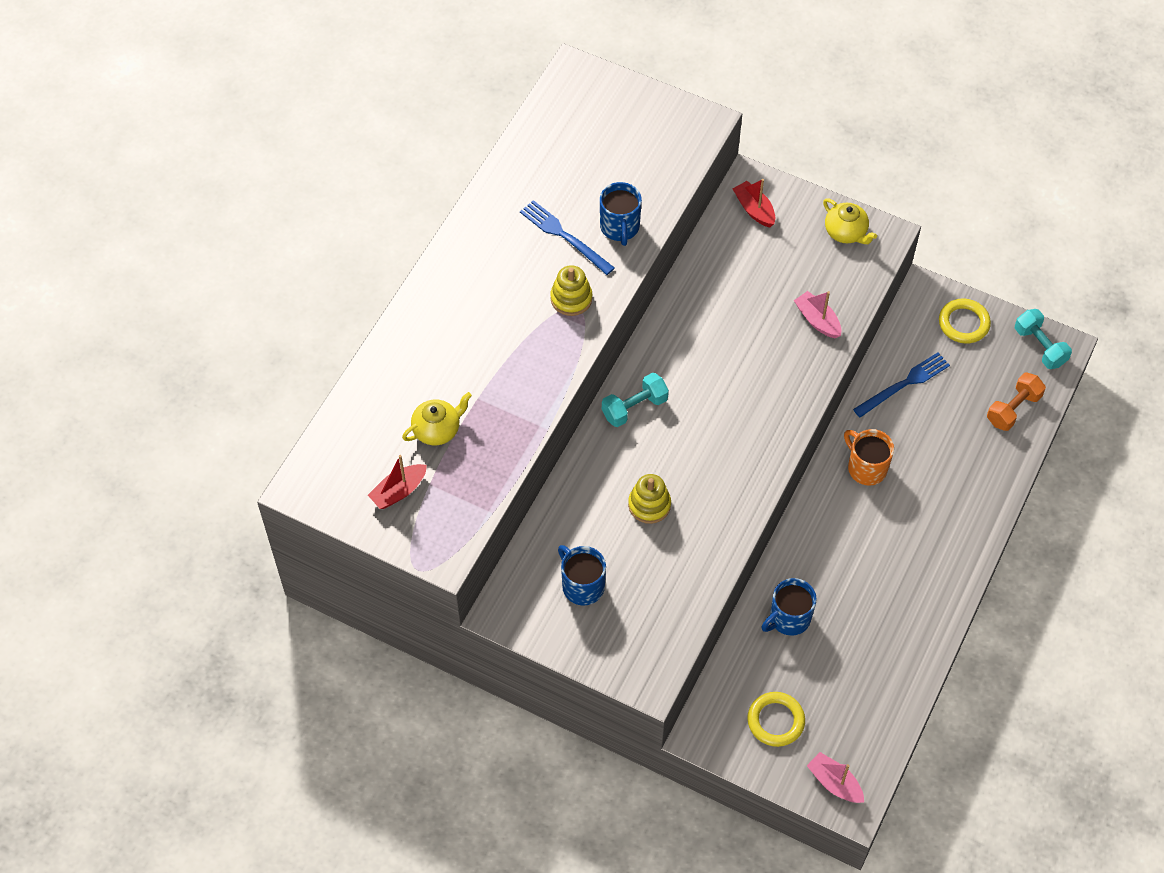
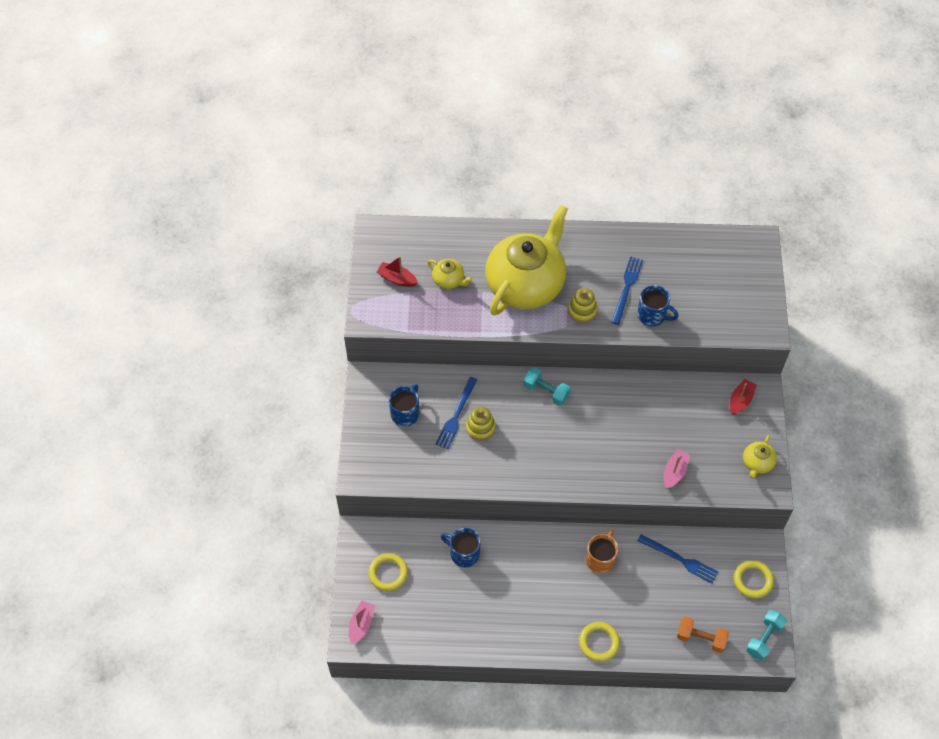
camera: 65 degrees right, 0 degrees up
blue mug [600,182,642,246] -> blue mug turned 120 degrees counterclockwise [637,285,679,326]
none -> blue fork [435,377,477,449]
none -> yellow teapot [485,205,568,316]
none -> yellow ring [579,622,620,662]

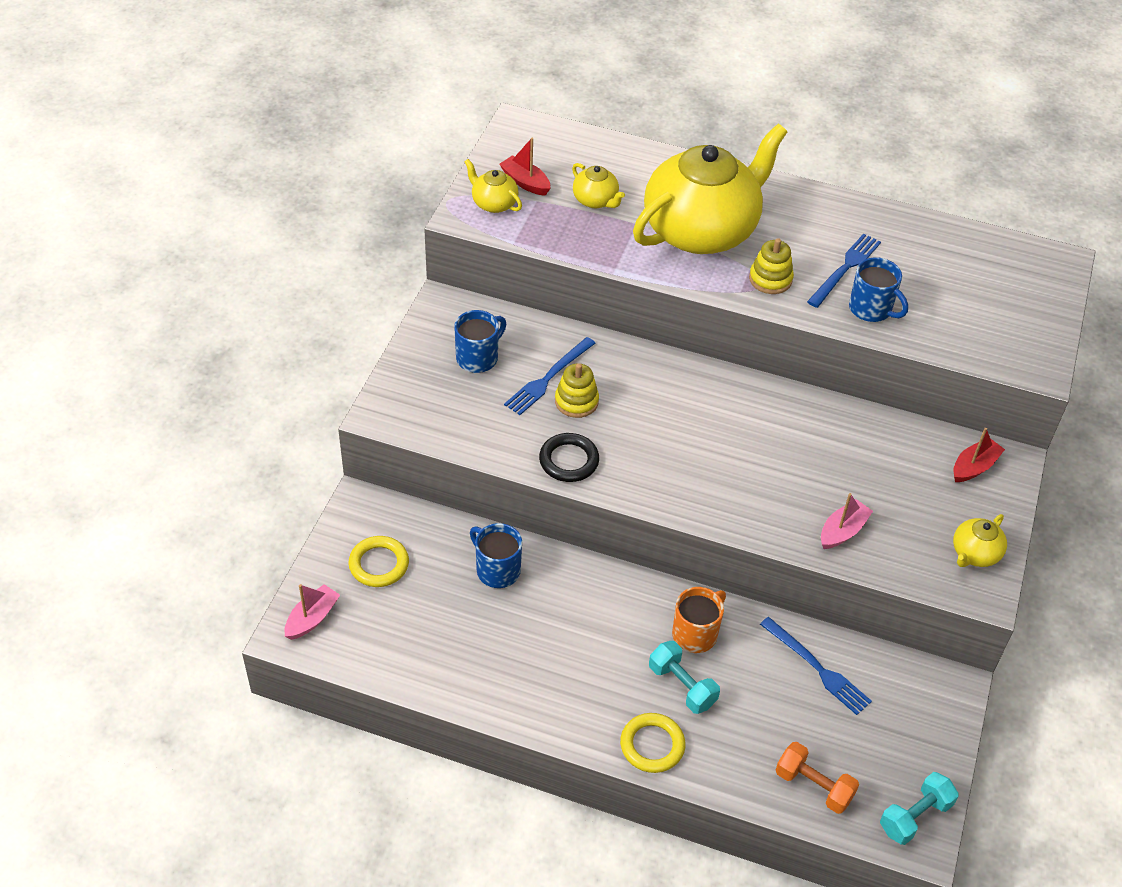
camera: 15 degrees right, 10 degrees down
turquoise dumbbell [523,367,571,406] -> turquoise dumbbell moved to [649,641,720,714]
yellow ring [734,560,774,599] -> none
none -> yellow teapot [464,159,522,213]
none -> black ring [539,433,599,482]

